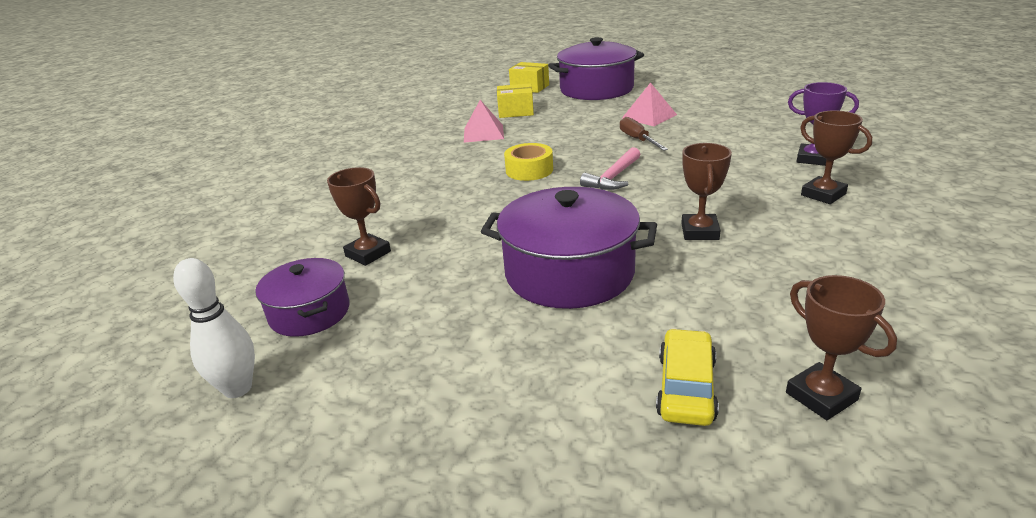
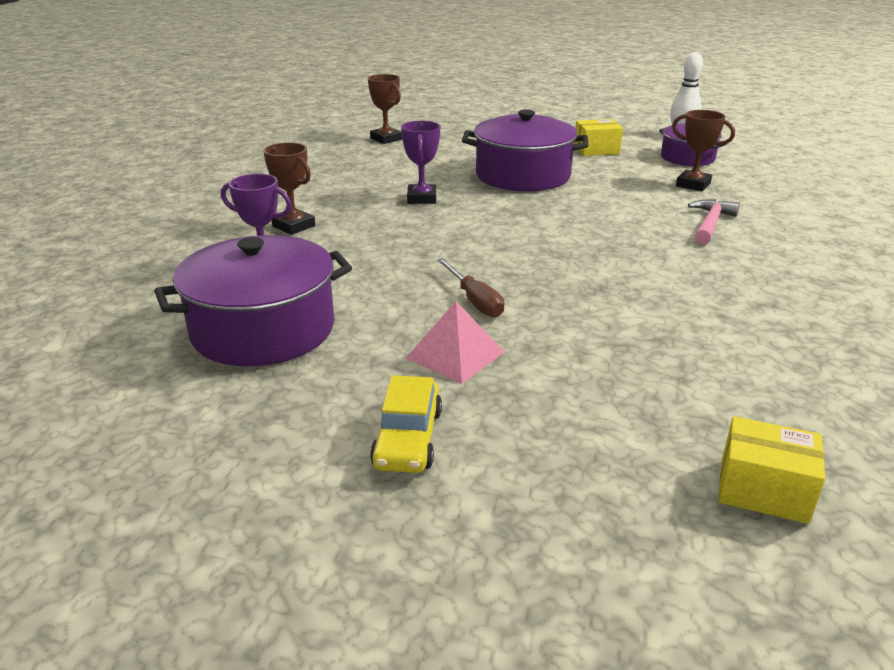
camera: 170 degrees right, 0 degrees up
pink pyramid [464,100,504,143] -> none
yellow box [497,83,534,118] -> yellow box moved to [574,119,623,156]
yellow tape [504,143,553,181] -> none
purple pot [548,37,644,100] -> purple pot moved to [154,235,352,366]
pink hammer [580,147,641,190] -> pink hammer moved to [688,199,740,245]
yellow car [656,328,719,426] -> yellow car moved to [370,375,442,473]
brown trophy [681,143,732,240] -> purple trophy [401,121,440,204]

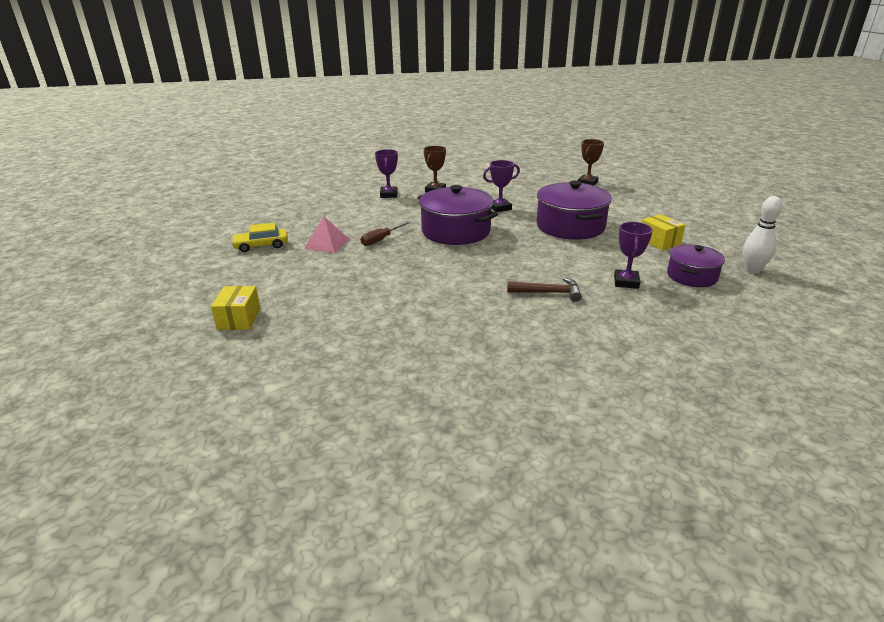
camera: 70 degrees right, 0 degrees up
purple pot [154,235,352,366] -> purple pot moved to [417,185,498,245]
brown trophy [672,110,735,191] -> purple trophy [614,222,653,289]
pink hammer [688,199,740,245] -> brown hammer [507,278,582,302]

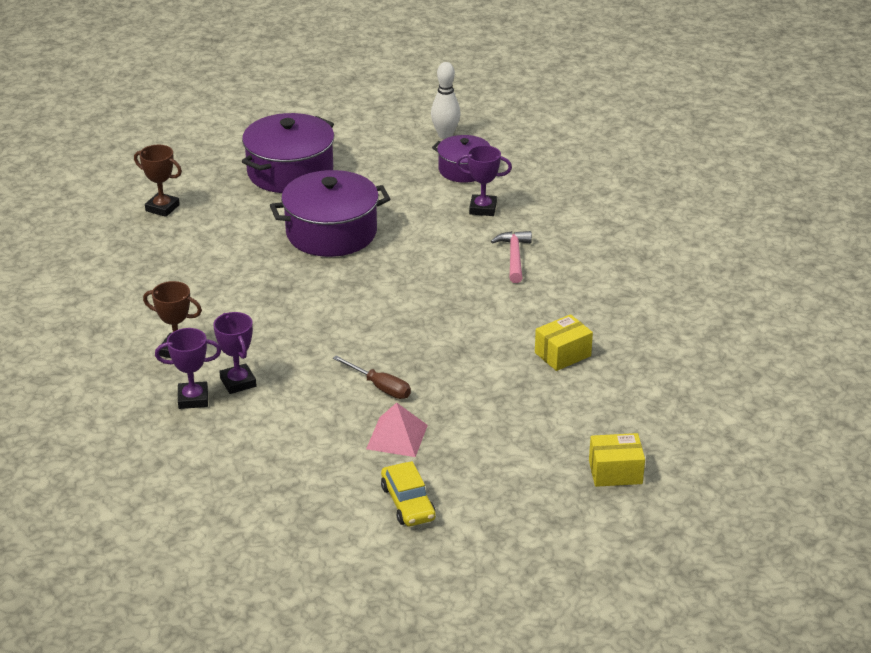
camera: 95 degrees left, 5 degrees up
purple pot [417,185,498,245] -> purple pot moved to [242,113,334,193]
purple trophy [483,160,520,212] -> purple trophy moved to [213,312,257,394]
brown hammer [507,278,582,302] -> pink hammer [491,231,532,283]
yellow box [641,214,685,251] -> yellow box moved to [535,314,593,371]

